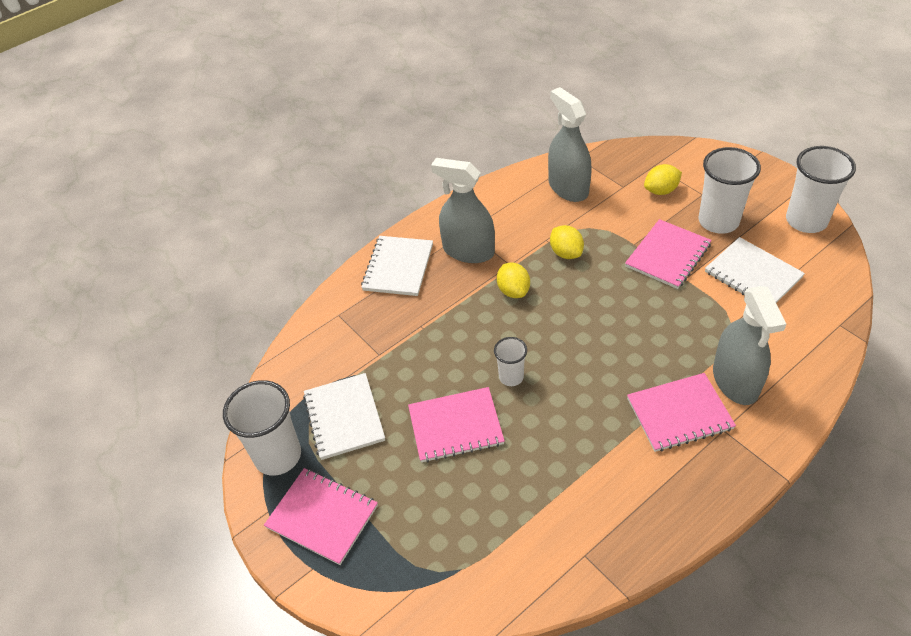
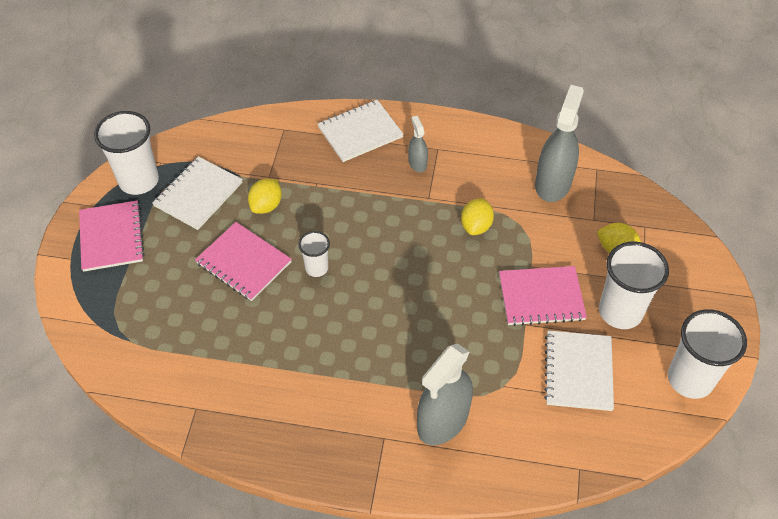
camera: 45 degrees right, 5 degrees up
grey spray bottle [431,158,495,263] -> grey spray bottle [408,116,428,172], size x0.50
yellow lemon [497,263,530,298] -> yellow lemon moved to [248,179,282,214]
pink notebook [627,373,736,452] -> none

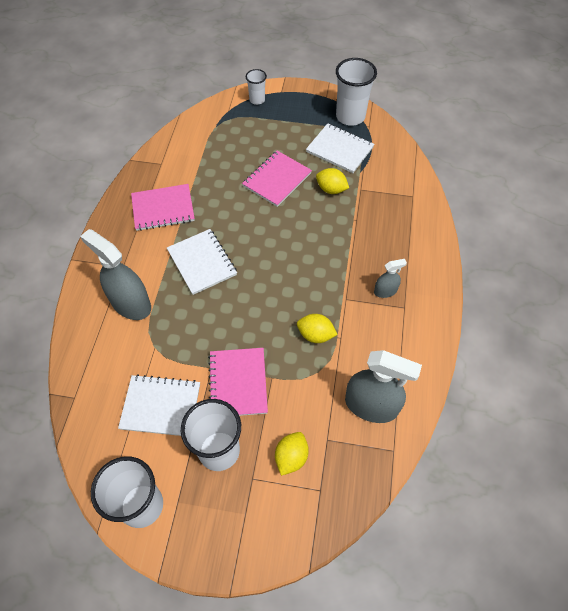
camera: 90 degrees right, 5 degrees up
pink notebook [79,200,145,272] -> pink notebook moved to [131,184,195,231]
white cup [298,231,330,277] -> white cup moved to [246,69,267,105]
white notebook [318,100,404,162] -> white notebook moved to [167,229,237,295]

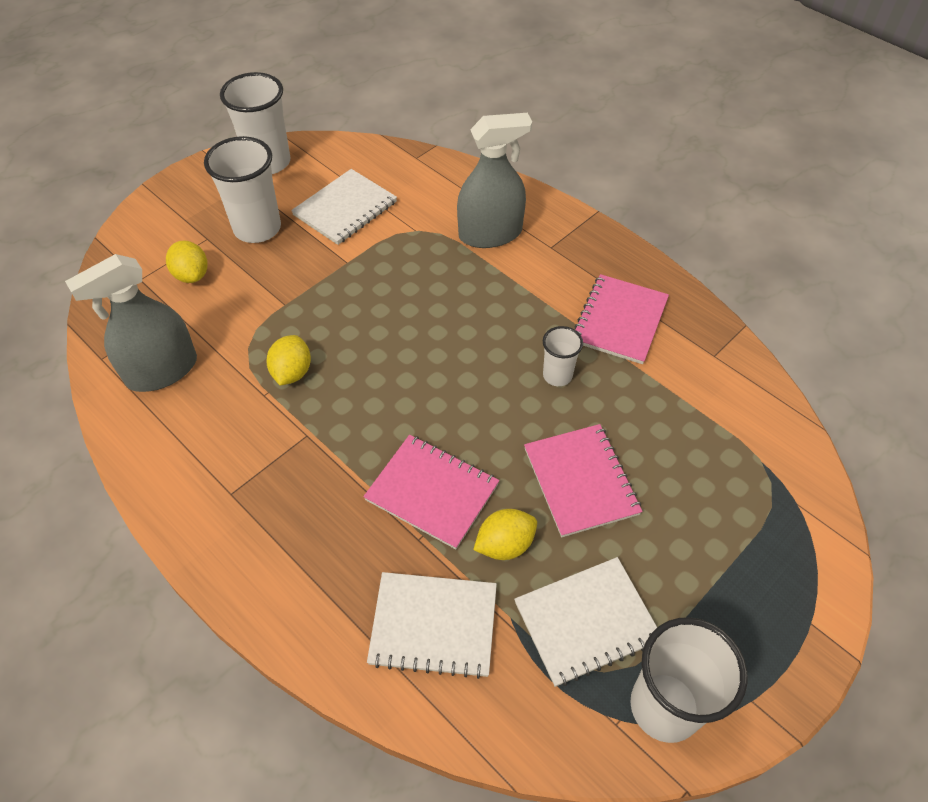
camera: 125 degrees right, 5 degrees down
white notebook [167,229,237,295] -> white notebook moved to [367,572,497,679]
pink notebook [208,348,268,416] -> pink notebook moved to [363,435,499,549]
white cup [246,69,267,105] -> white cup moved to [543,326,583,386]
yellow lemon [297,314,338,343] -> yellow lemon turned 45 degrees counterclockwise [266,335,311,385]
grey spray bottle [374,259,407,298] -> none

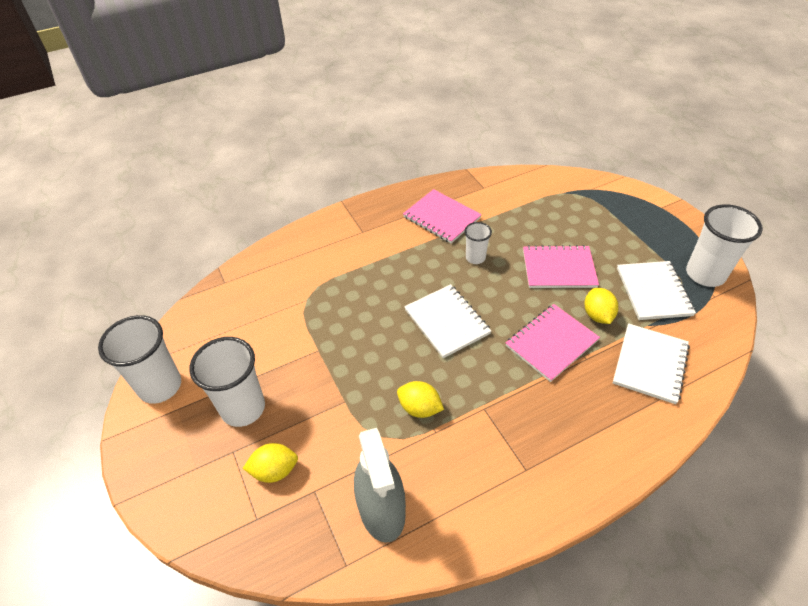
camera: 70 degrees left, 5 degrees down
white notebook [291,169,397,245] -> white notebook moved to [404,284,491,358]
grey spray bottle [457,113,532,248] -> none

